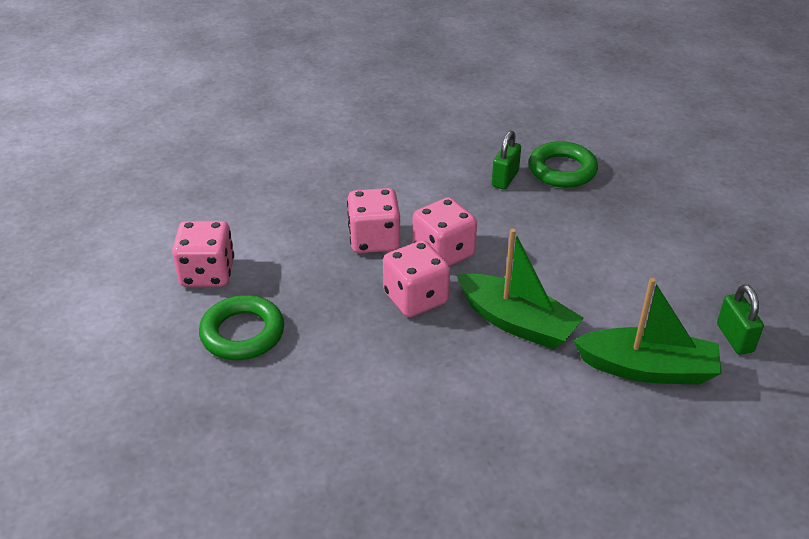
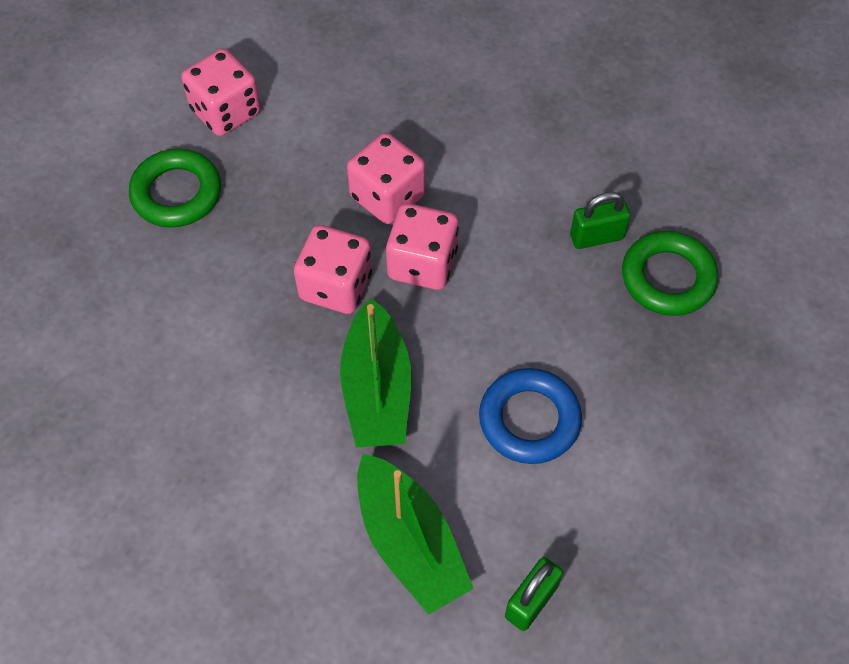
camera: 50 degrees right, 20 degrees up
none -> blue ring [479,368,582,464]

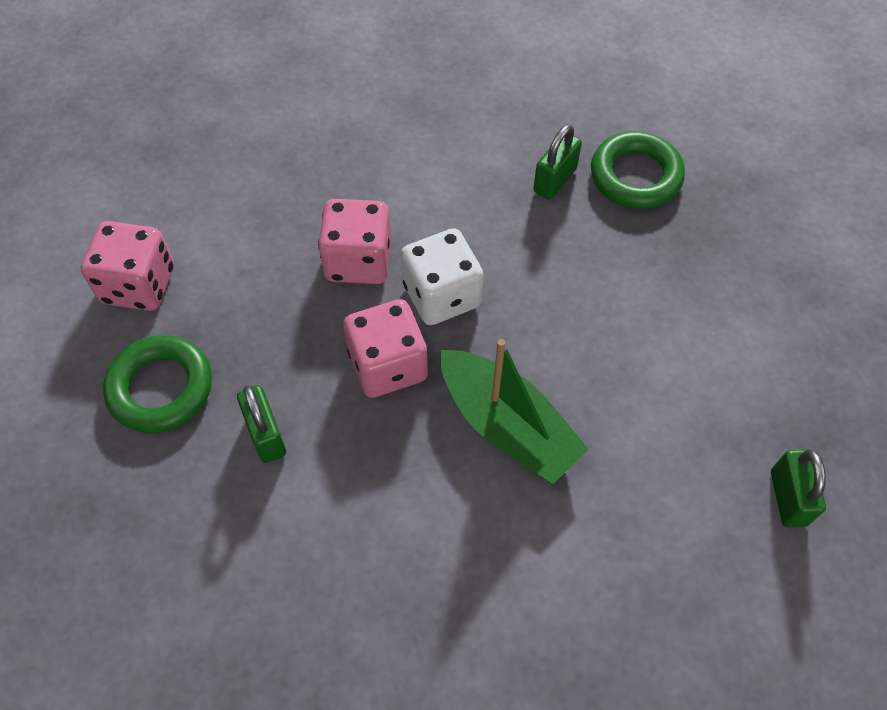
camera: 40 degrees left, 0 degrees up
green boat [357,454,474,615] -> none
pink dice [386,203,459,290] -> white dice [401,228,484,325]
blue ring [479,368,582,464] -> none
none -> green padlock [237,385,286,463]

